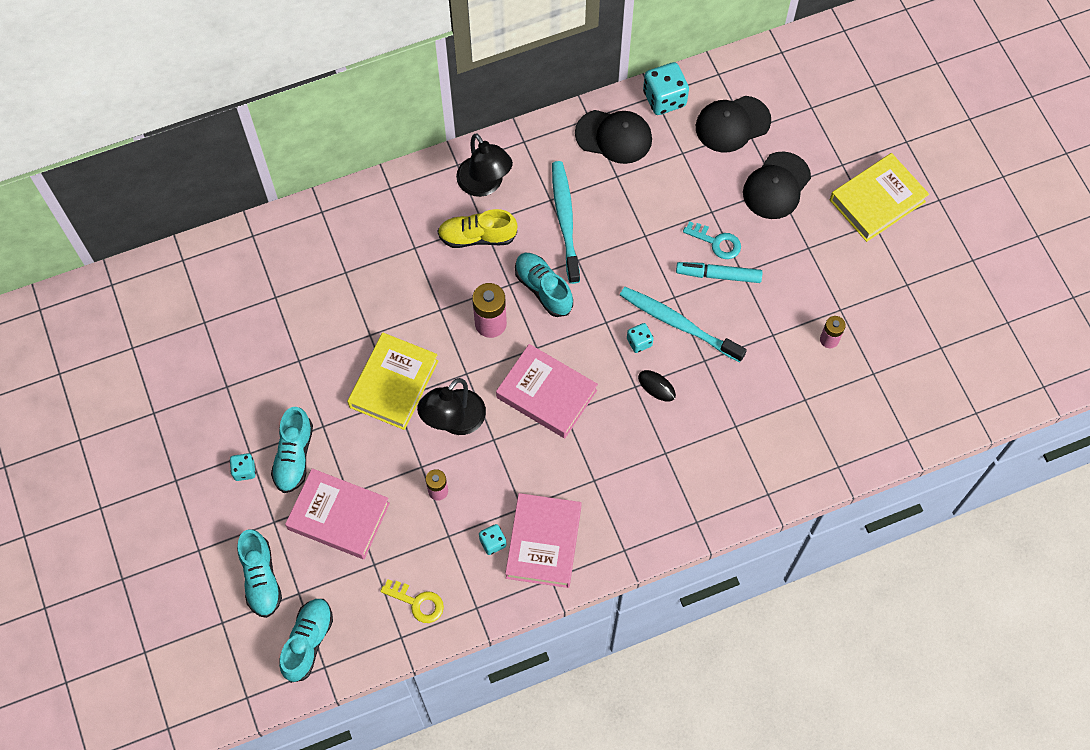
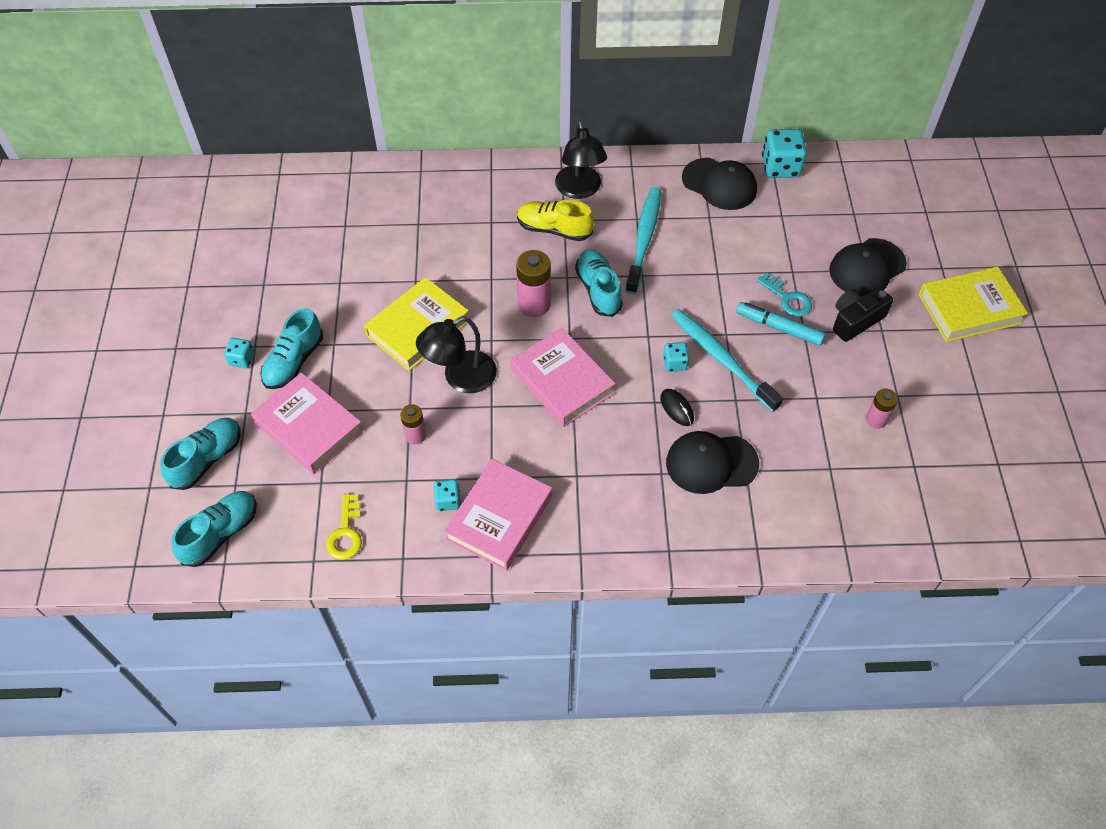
camera: 20 degrees right, 10 degrees down
turquoise shoe [237,529,282,618] -> turquoise shoe turned 150 degrees counterclockwise [160,418,241,490]
yellow key [380,579,444,623] -> yellow key turned 45 degrees clockwise [326,494,362,560]
black cap [696,96,771,152] -> black cap moved to [666,431,759,494]
none -> black camera [833,287,893,342]

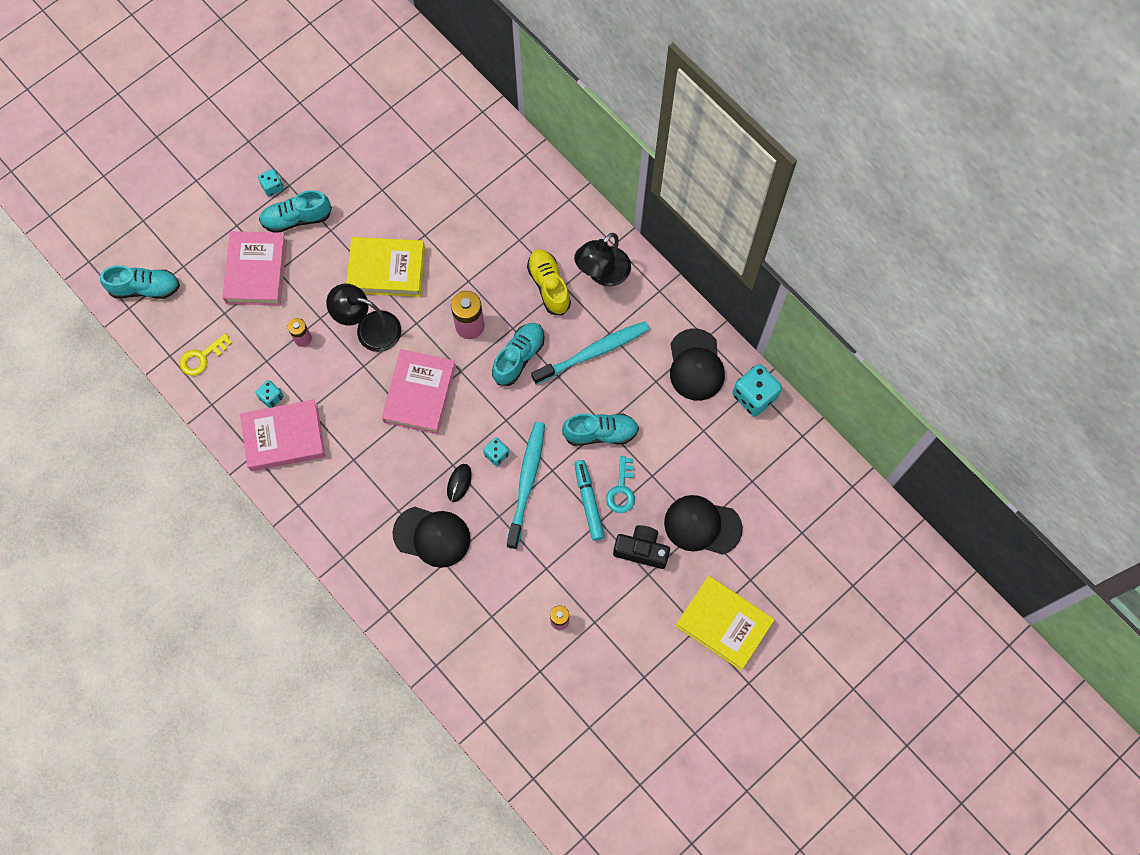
camera: 50 degrees right, 15 degrees up
turquoise shoe [160,418,241,490] -> turquoise shoe moved to [562,413,639,446]
black cap [666,431,759,494] -> black cap turned 150 degrees clockwise [392,507,470,568]

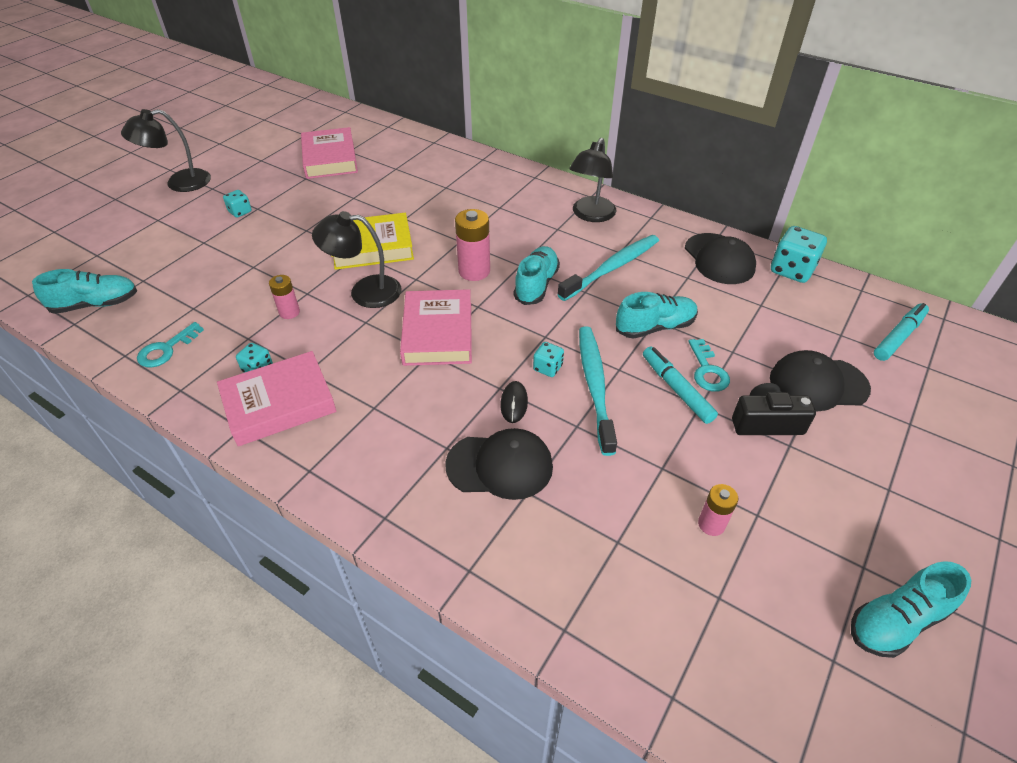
camera: 15 degrees left, 25 degrees down
yellow key [180,333,232,376] -> turquoise key [137,322,204,367]
pink book [222,231,287,306] -> pink book moved to [301,127,358,179]
turquoise shoe [259,190,332,233] -> turquoise shoe moved to [851,561,971,658]
yellow shoe [527,249,571,315] -> none
yellow book [675,576,774,670] -> none
none -> black lamp [121,109,211,192]
none -> turquoise marker [874,303,929,361]

